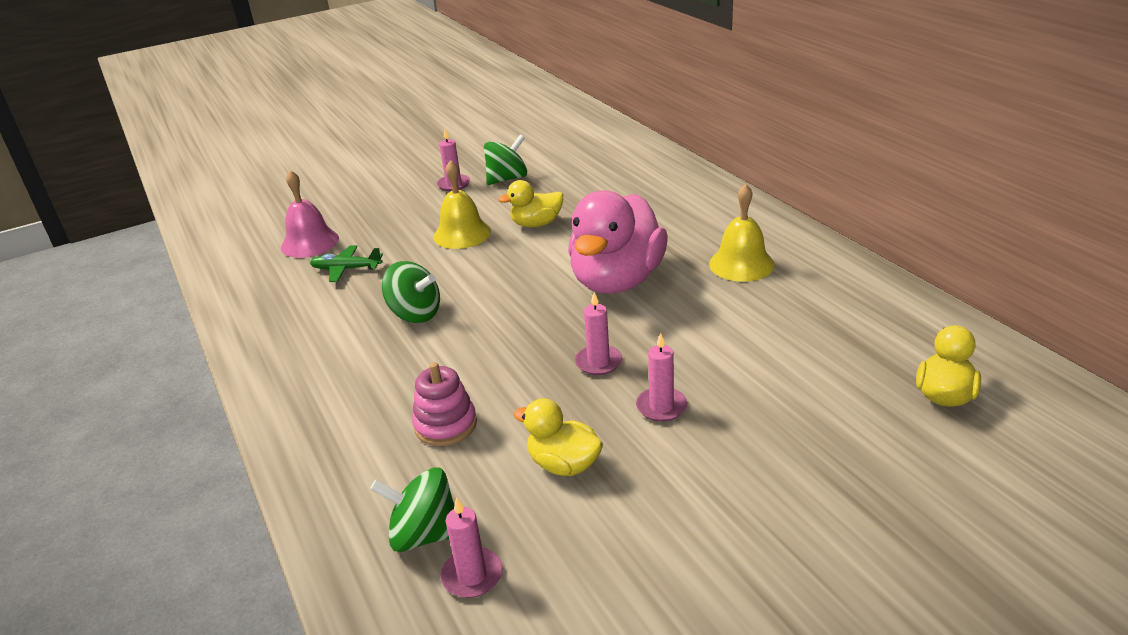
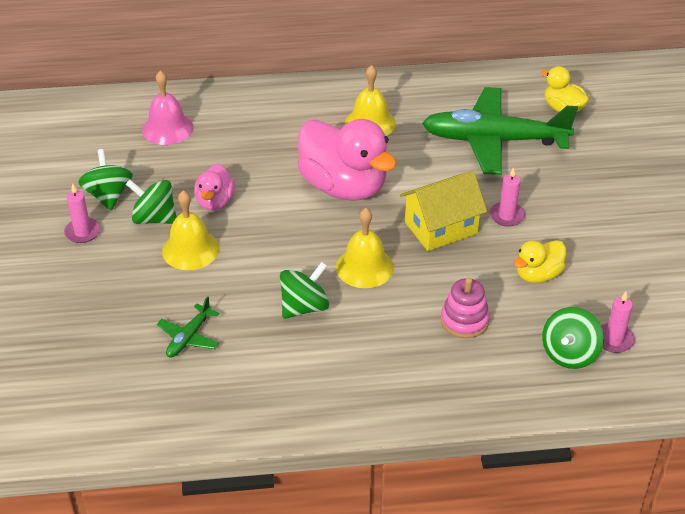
camera: 70 degrees left, 10 degrees up
pink bell [281,170,339,258] -> pink bell moved to [142,71,194,145]
yellow duck [498,180,563,227] -> pink duck [194,163,235,211]
pink candle [575,292,622,375] -> yellow house [400,170,487,251]
none -> green spinning top [126,180,176,224]
none -> yellow bell [336,208,394,288]
none -> green plane [422,87,578,175]

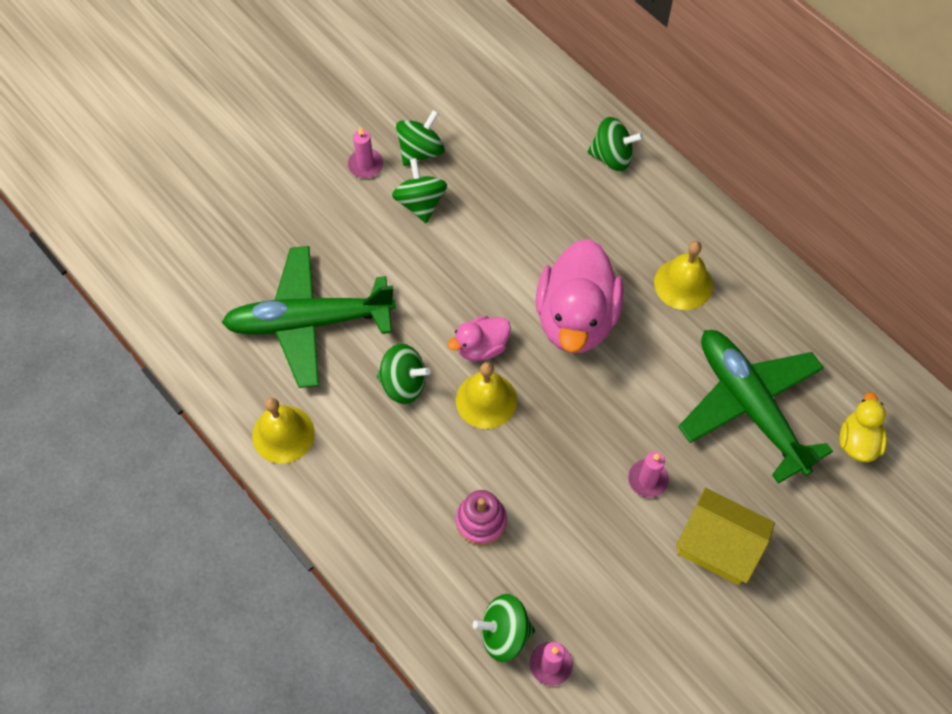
camera: 55 degrees right, 20 degrees up
pink bell [142,71,194,145] -> none
green plane [157,296,219,358] -> green plane [222,246,396,388], size x2.35
yellow bell [162,190,219,270] -> yellow bell moved to [252,398,315,464]
pink duck [194,163,235,211] -> pink duck moved to [447,316,511,361]
yellow house [400,170,487,251] -> yellow house moved to [676,488,775,585]
yellow duck [514,240,566,283] -> none
none -> green spinning top [587,117,643,171]

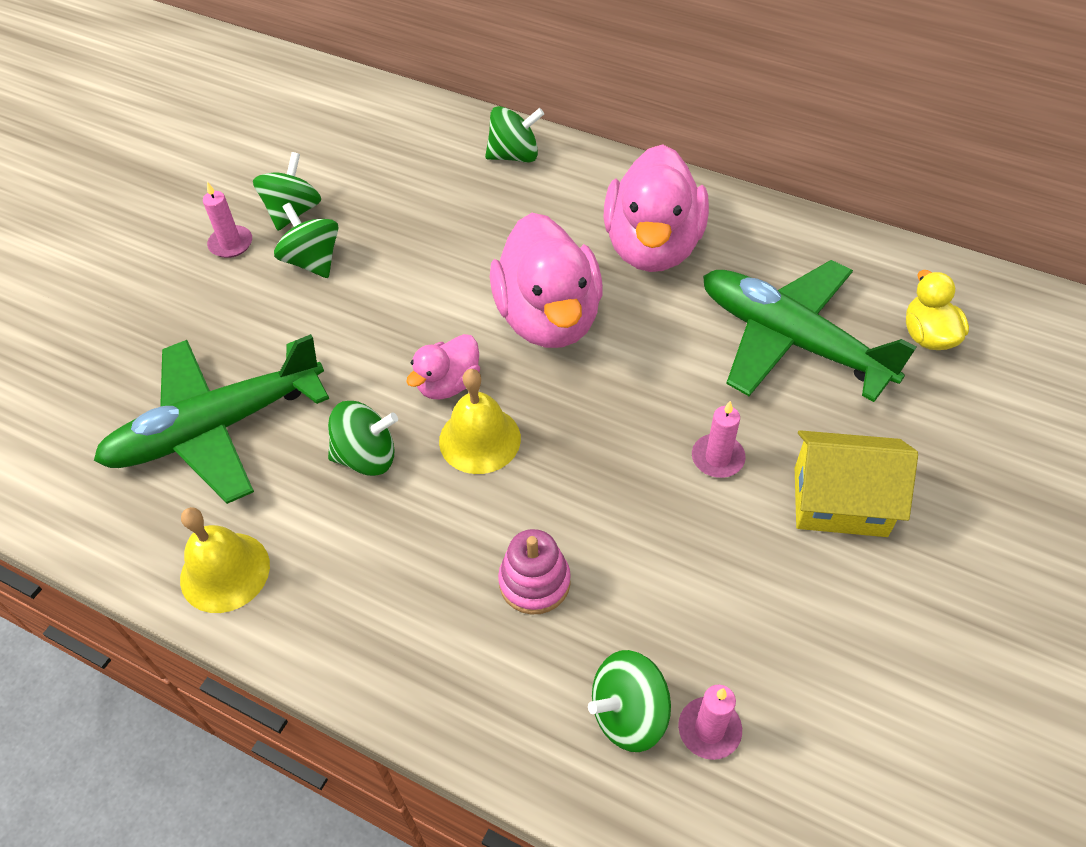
camera: 20 degrees left, 10 degrees down
yellow bell [654,241,713,310] -> pink duck [604,144,709,272]

